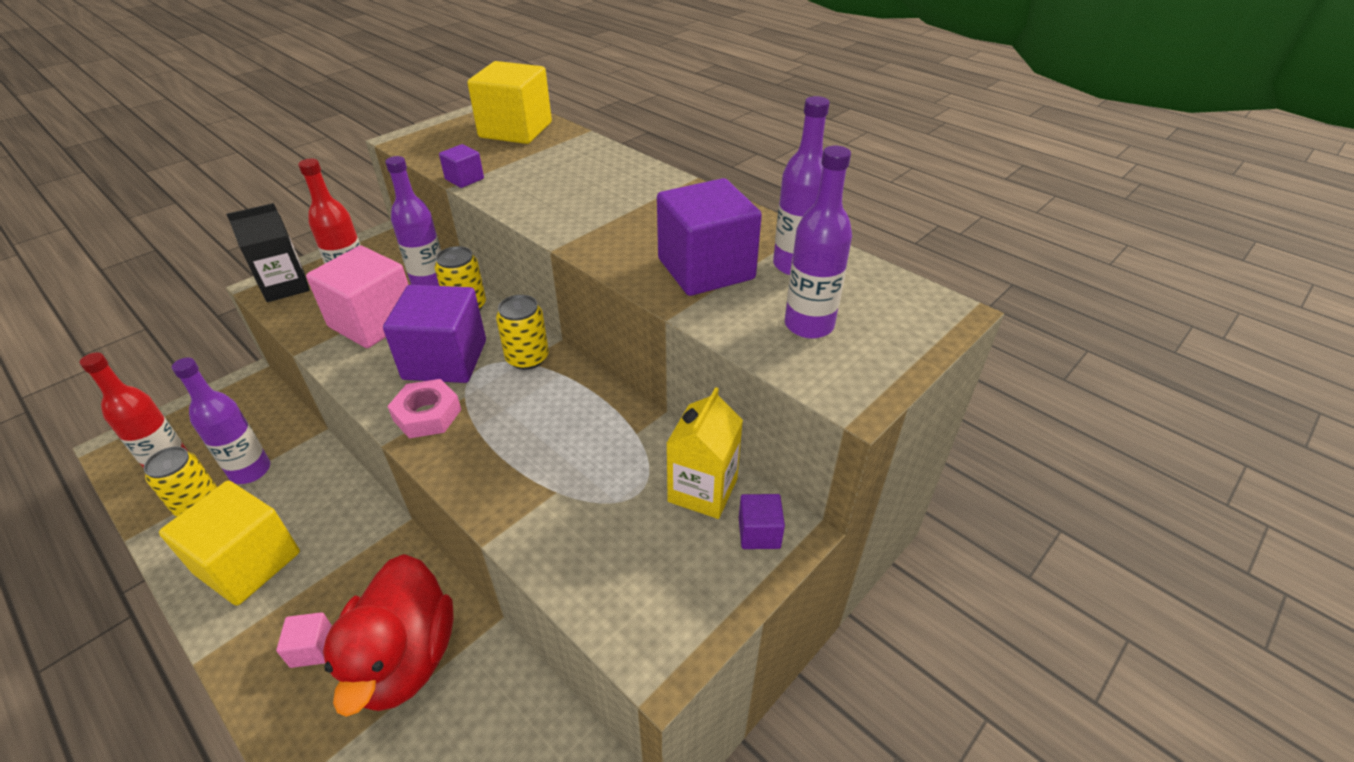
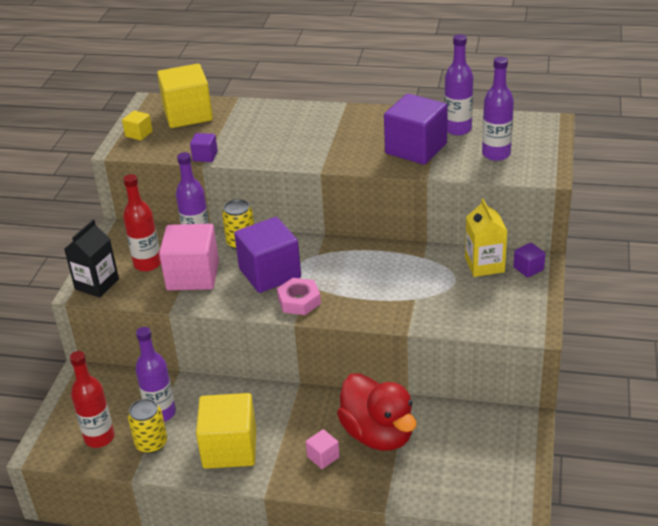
camera: 30 degrees left, 5 degrees down
yellow can [496,295,549,370] -> none
none -> yellow cube [122,111,153,141]

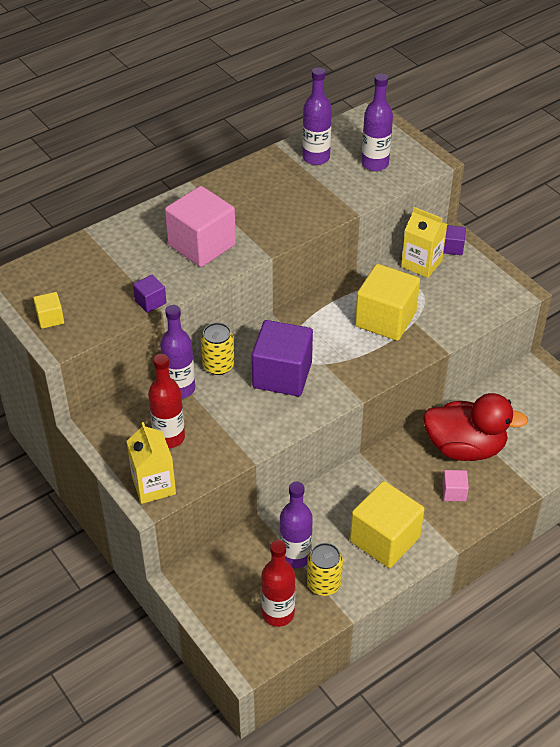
camera: 50 degrees left, 10 degrees up
black carton [64,220,119,297] -> yellow carton [127,422,176,504]
yellow cube [157,64,213,128] -> yellow cube moved to [355,264,420,341]
pink cube [159,224,219,290] -> pink cube moved to [165,186,236,267]
pink nut [277,278,321,315] -> none
purple cube [384,94,448,165] -> none

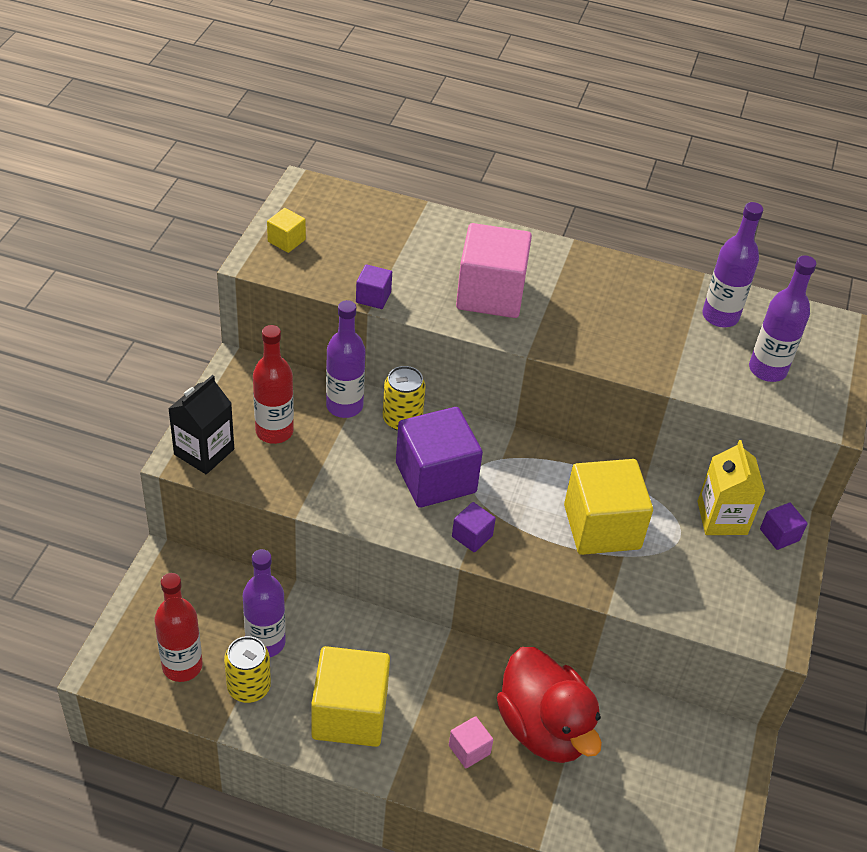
camera: 50 degrees right, 0 degrees up
yellow carton [127,422,176,504] -> black carton [168,375,234,474]
none -> purple cube [452,502,496,552]

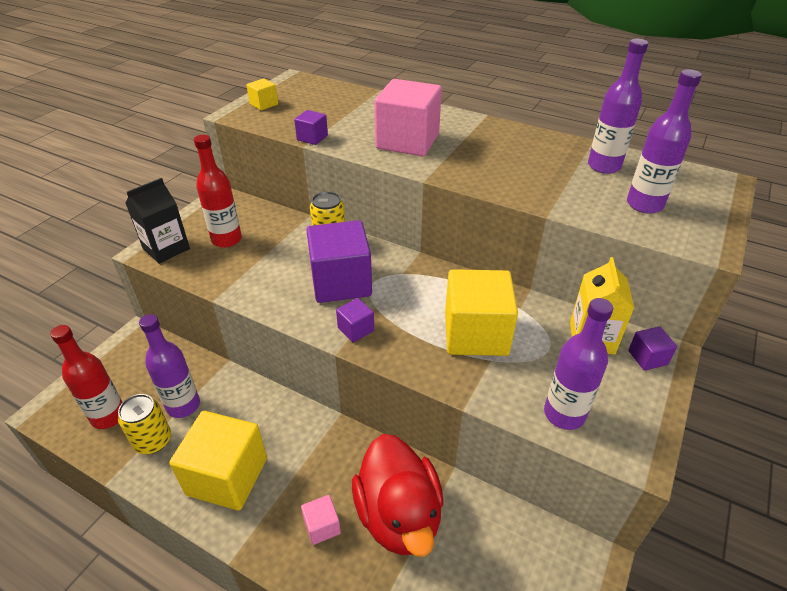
camera: 15 degrees right, 5 degrees down
purple bottle [326,300,366,418] -> purple bottle moved to [544,298,613,430]

